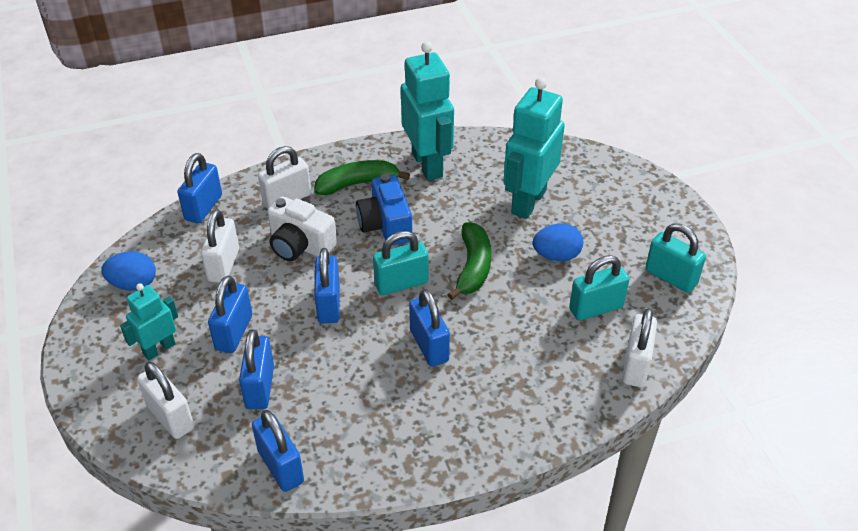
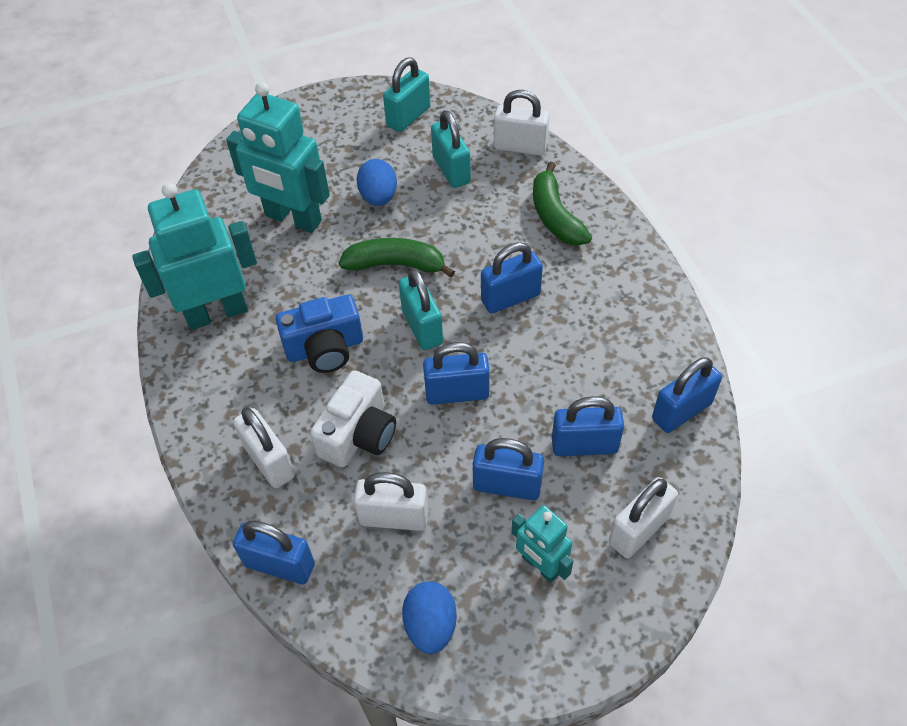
camera: 90 degrees left, 10 degrees up
green banana [315,160,410,195] -> green banana moved to [533,162,592,246]

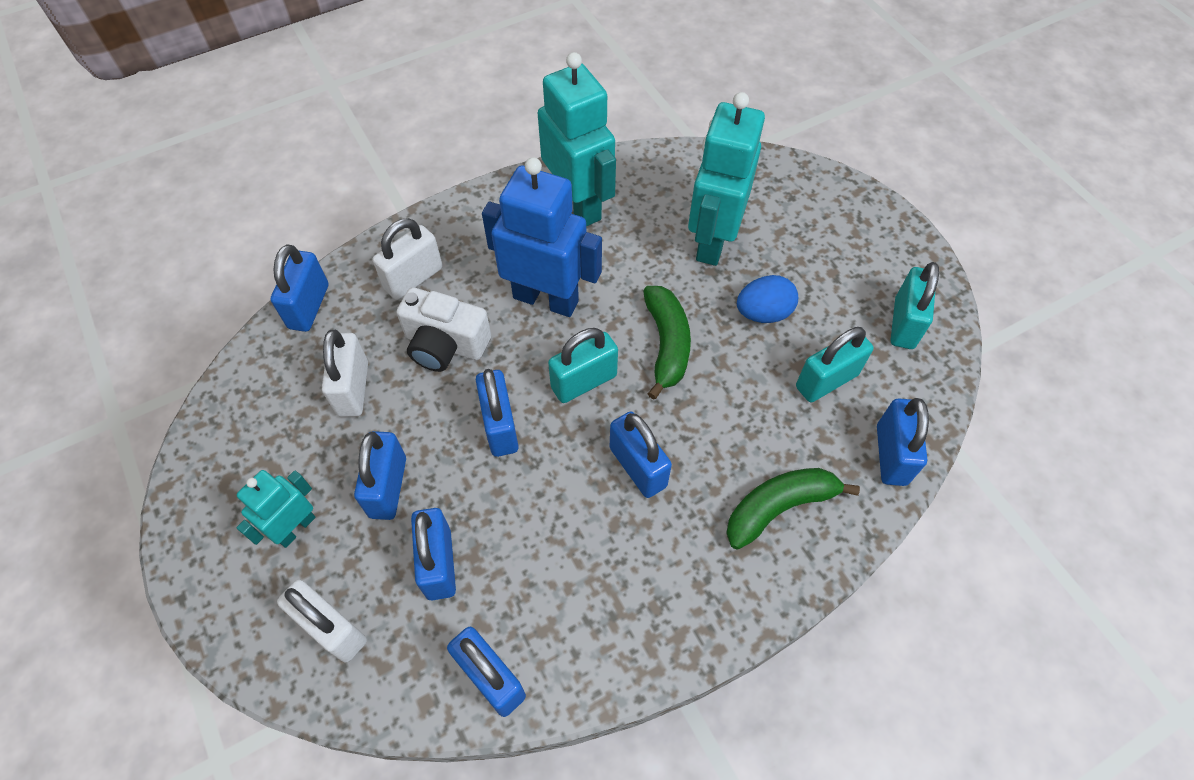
camera: 80 degrees right, 5 degrees up
blue camera [275,295,363,373] -> blue robot [482,157,602,317]
turquoise padlock [383,58,431,132] -> turquoise padlock turned 75 degrees clockwise [891,262,939,349]
blue egg [402,581,457,654] -> none
white padlock [494,90,549,156] -> blue padlock [877,398,929,486]

